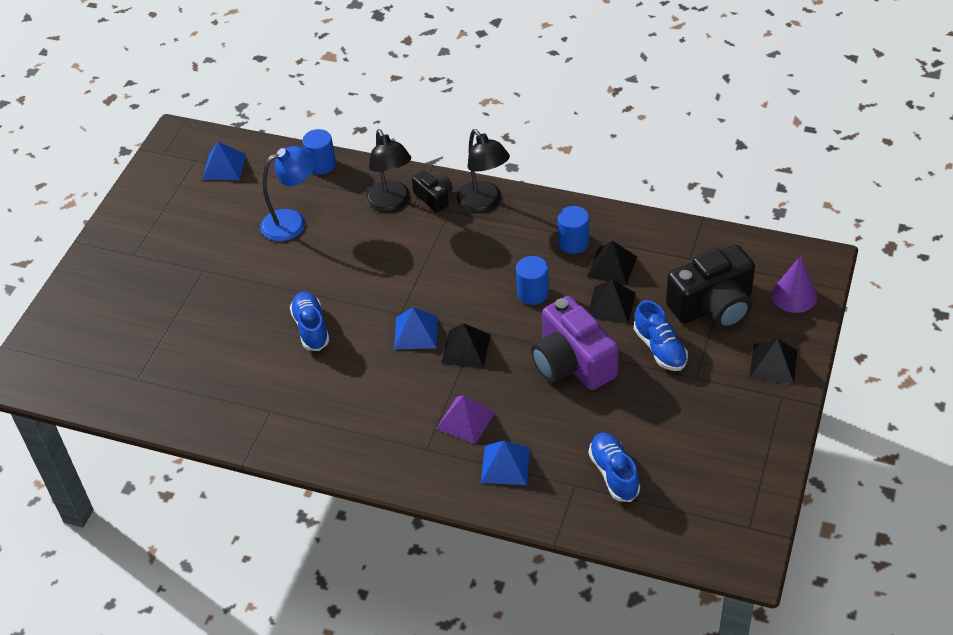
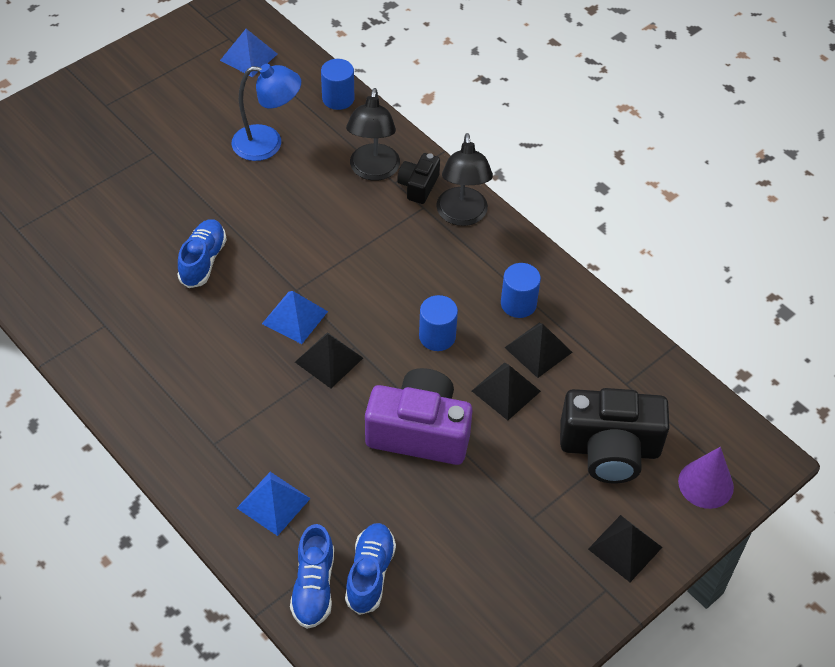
camera: 25 degrees right, 5 degrees up
black camera [412,171,453,212] -> black camera turned 150 degrees counterclockwise [397,153,440,204]
purple pyramid [436,395,495,444] -> none
purple camera [531,296,619,390] -> purple camera turned 105 degrees clockwise [365,368,473,465]
blue shoe [634,300,688,371] -> blue shoe moved to [290,524,334,629]

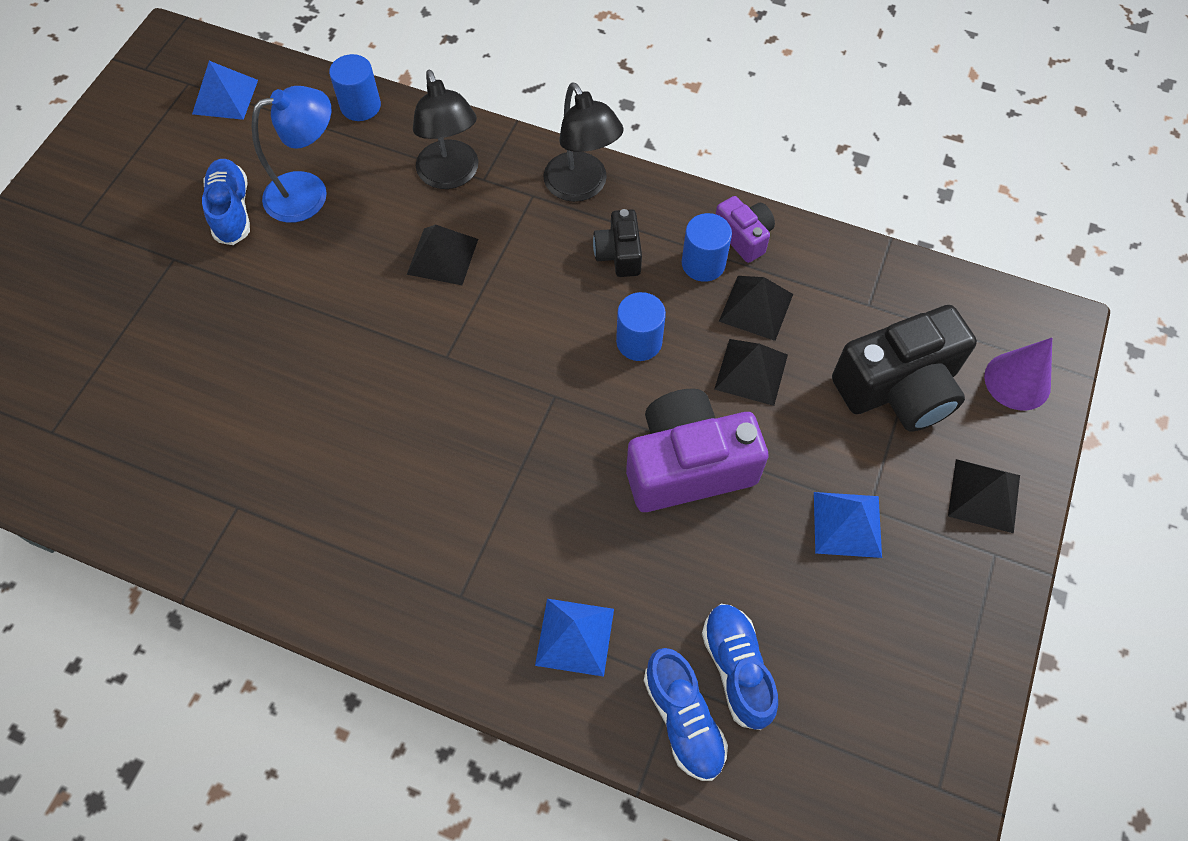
camera: 25 degrees left, 10 degrees up
blue shoe [177,219,227,288] -> blue shoe moved to [202,159,250,245]
blue pyramid [262,291,328,344] -> blue pyramid moved to [814,492,882,558]
black pyramid [295,332,363,388] -> black pyramid moved to [407,224,478,285]
black camera [397,153,440,204] -> black camera moved to [593,209,642,277]
none -> purple camera [716,196,775,263]

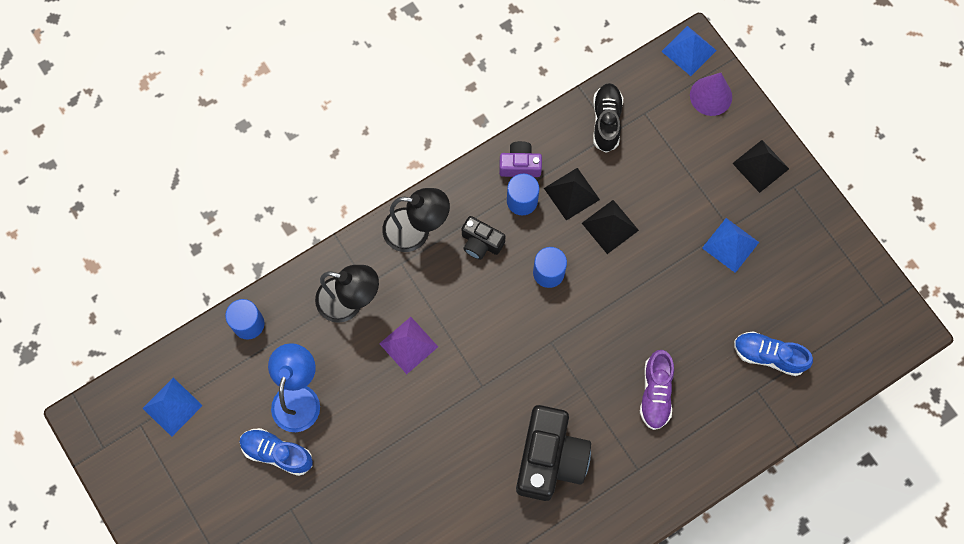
camera: 55 degrees left, 10 degrees up
black pyramid [407,224,478,285] -> purple pyramid [379,317,438,374]
blue pyramid [535,599,614,677] -> blue pyramid moved to [661,26,717,76]
purple camera [626,389,769,512] -> none
blue shoe [644,648,728,781] -> none
black camera [832,305,977,431] -> black camera moved to [516,405,591,501]
none -> black shoe [593,83,623,153]
none -> purple shoe [640,350,674,430]

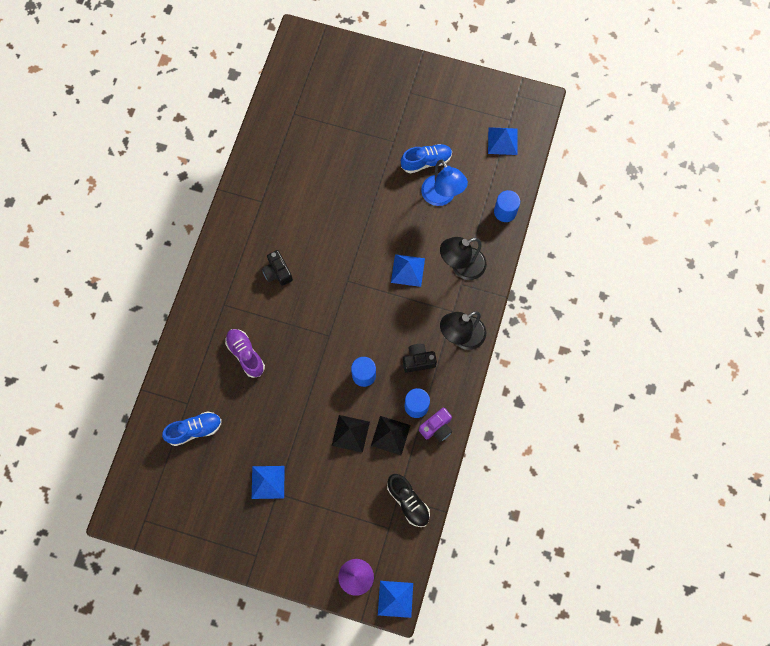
camera: 140 degrees right, 0 degrees up
purple pyramid [379,317,438,374] -> blue pyramid [391,254,425,287]
black camera [516,405,591,501] -> black camera [262,250,293,286], size x0.52
black pyramid [732,140,789,193] -> none

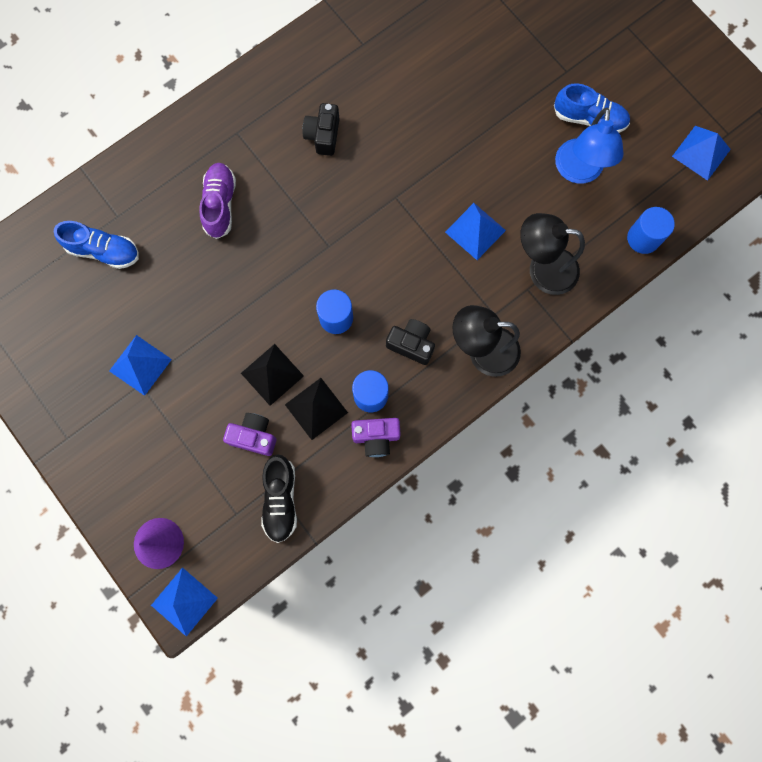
camera: 35 degrees right, 5 degrees up
none -> purple camera [223,413,276,456]

